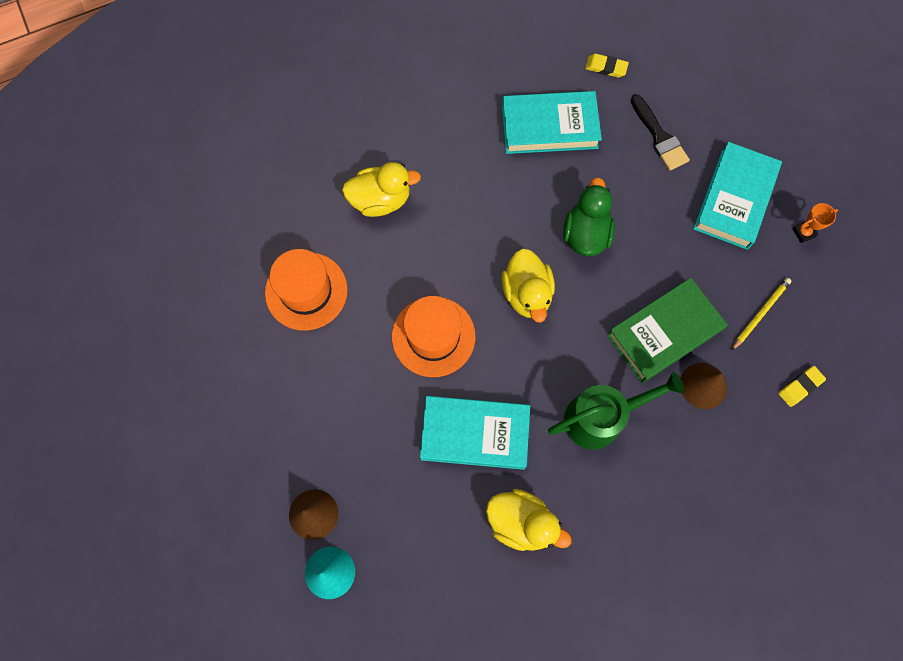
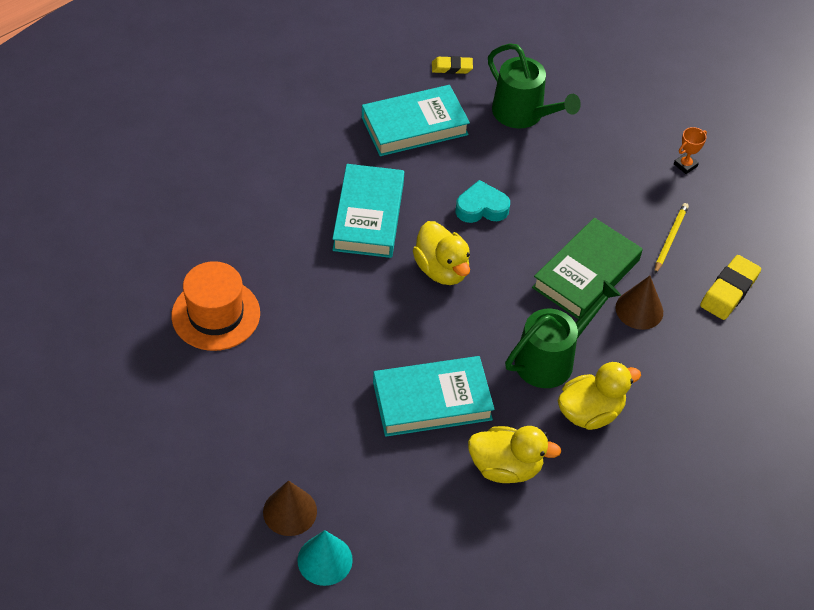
camera: 20 degrees left, 20 degrees down
yellow duck [342,162,421,217] -> yellow duck moved to [558,362,641,430]
orange hat [392,296,475,377] -> none
green duck [563,177,615,256] -> turquoise heart [455,180,510,223]
black brush [631,94,690,171] -> green watering can [488,44,581,129]
turquoise book [693,142,782,250] -> turquoise book moved to [332,164,404,258]
yellow eraser [778,366,826,407] -> yellow eraser [700,255,761,320], size x1.59

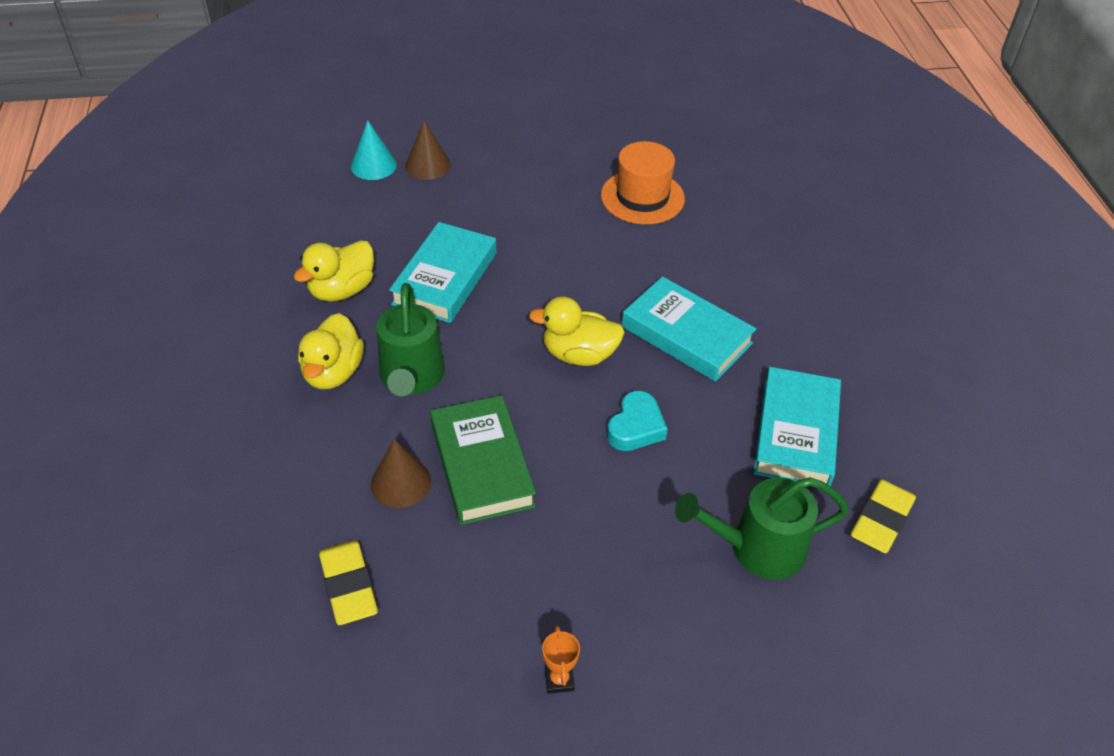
camera: 125 degrees right, 5 degrees down
yellow eraser [432,56,473,74] -> yellow eraser [850,480,916,553], size x1.59
yellow pencil [654,203,689,274] -> none

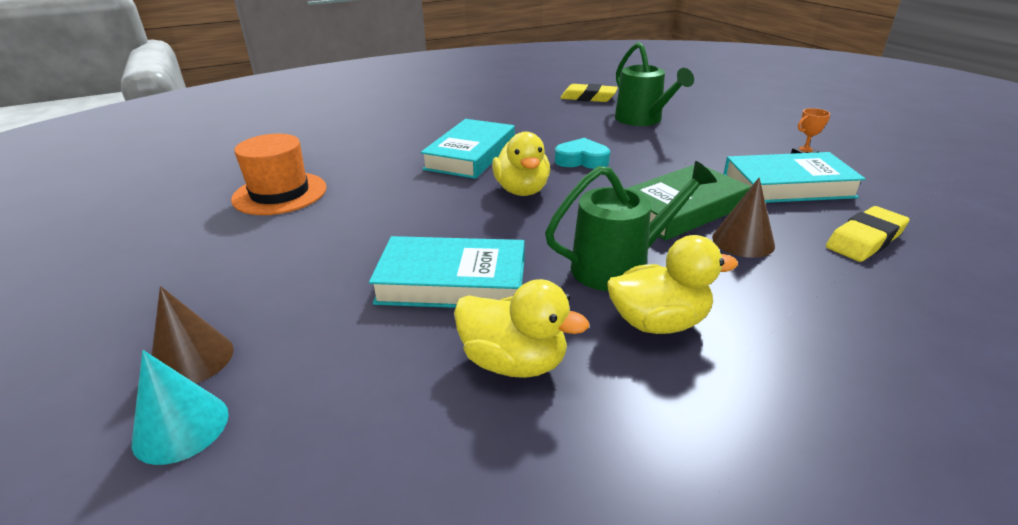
camera: 105 degrees left, 15 degrees down
turquoise book [753,367,841,486] -> turquoise book moved to [723,152,866,203]

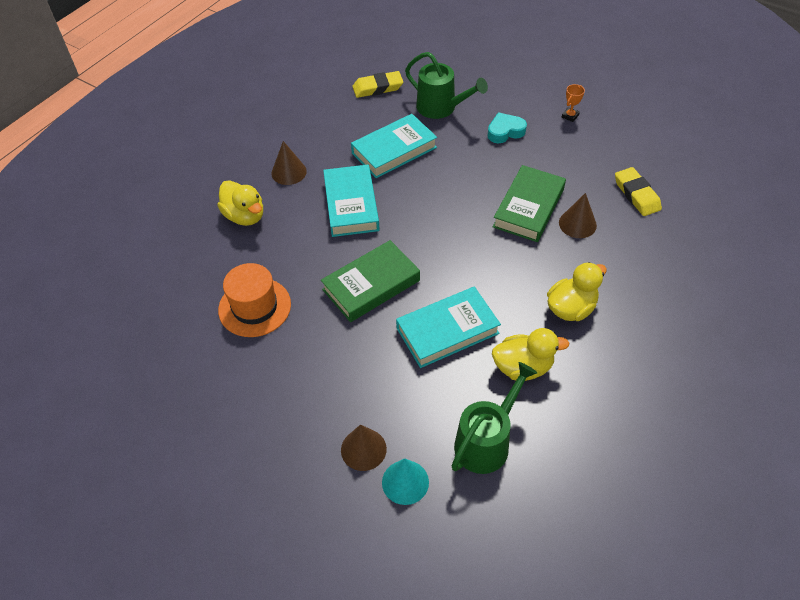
camera: 30 degrees left, 20 degrees up
yellow duck [492,132,550,196] -> yellow duck moved to [217,180,263,226]
green watering can [545,161,717,291] -> green watering can moved to [451,362,537,474]
turquoise heart [555,138,610,169] -> turquoise heart moved to [487,112,527,143]
turquoise book [723,152,866,203] -> turquoise book moved to [351,114,437,178]
yellow eraser [826,206,910,262] -> yellow eraser turned 45 degrees counterclockwise [615,167,662,216]
none -> brown cone [271,141,307,185]
none -> green book [321,240,420,322]

